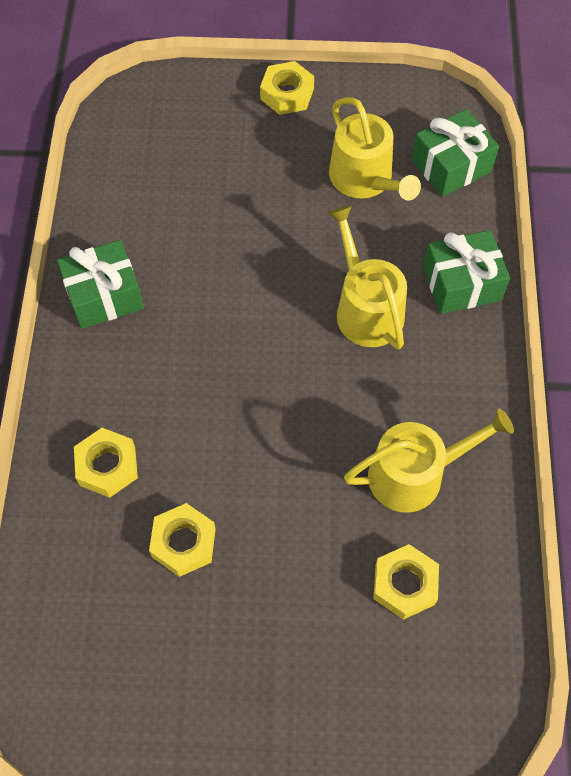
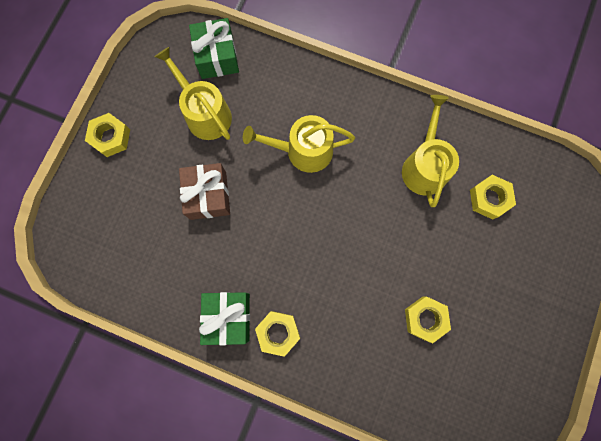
camera: 70 degrees left, 15 degrees up
yellow nut [74,428,138,498] -> yellow nut moved to [255,311,300,357]
yellow watering can [329,97,421,200] -> yellow watering can turned 120 degrees counterclockwise [155,47,232,140]
green gift [423,230,510,314] -> none
none -> brown gift [179,163,230,220]

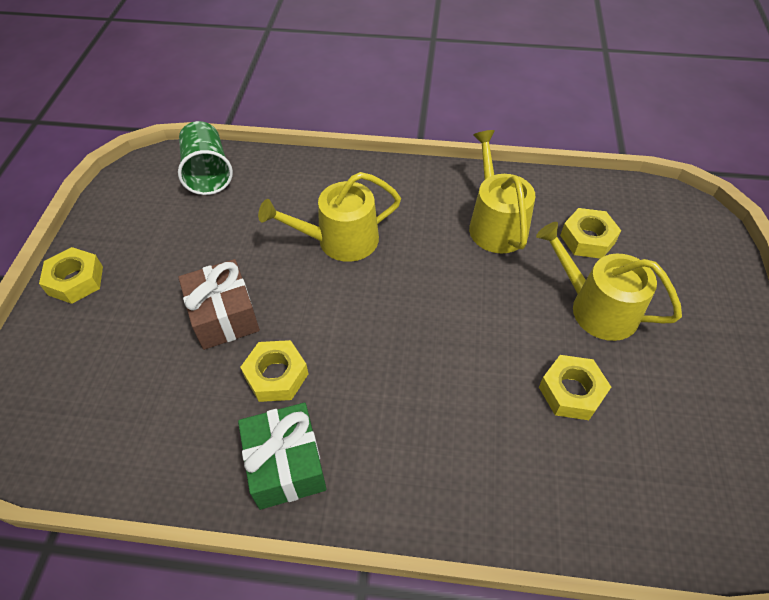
camera: 15 degrees left, 25 degrees down
yellow watering can [155,47,232,140] -> yellow watering can moved to [536,222,682,341]
green gift [189,18,239,79] -> green cup [178,121,233,195]
yellow nut [255,311,300,357] -> yellow nut moved to [240,340,308,402]

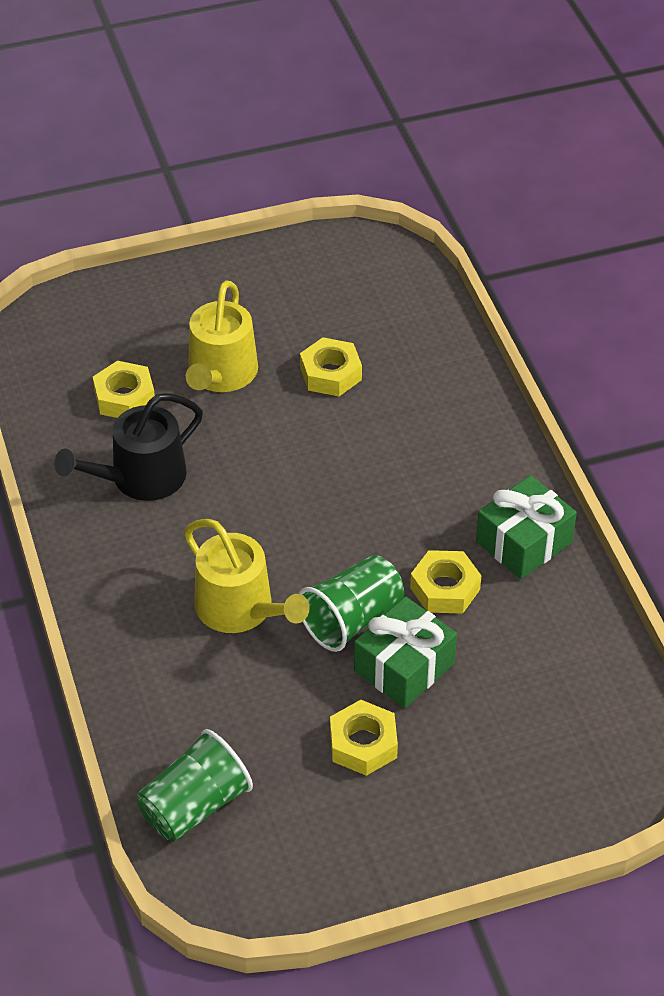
camera: 115 degrees left, 5 degrees down
yellow nut [39,247,103,304] -> yellow nut moved to [330,700,398,776]
brown gift [178,259,260,350] -> green gift [354,597,457,708]
yellow watering can [469,130,535,253] -> black watering can [54,393,203,501]
none -> green cup [299,555,404,652]

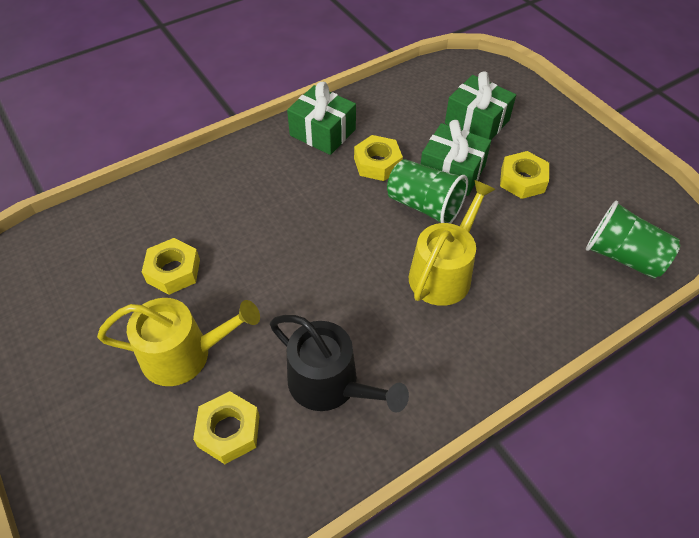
camera: 105 degrees left, 5 degrees up
none -> green gift [445,71,516,140]

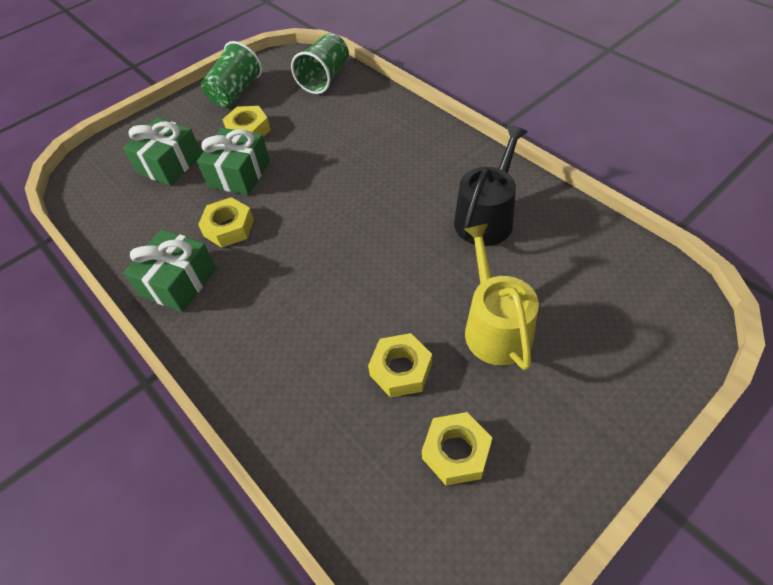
camera: 95 degrees left, 0 degrees up
yellow nut [193,391,259,464] -> yellow nut moved to [422,412,492,486]
green cup [387,159,468,224] -> green cup moved to [201,41,262,108]
yellow watering can [409,180,496,306] -> none

